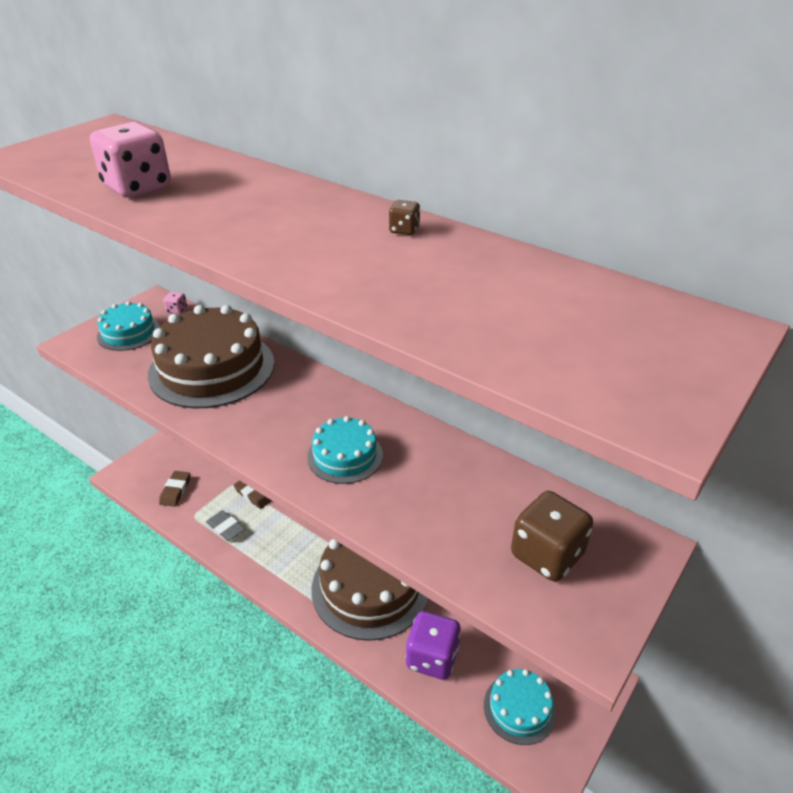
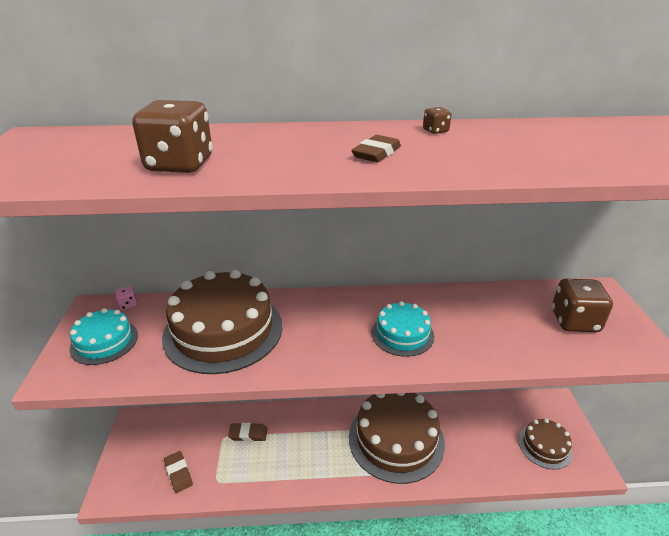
camera: 40 degrees left, 5 degrees down
pink dice [90,122,171,197] -> brown dice [132,100,213,173]
grey eraser [206,510,245,541] -> none
purple dice [405,611,461,680] -> none
turquoise cake [484,669,556,745] -> brown cake [518,419,573,470]
none -> brown eraser [352,135,401,162]

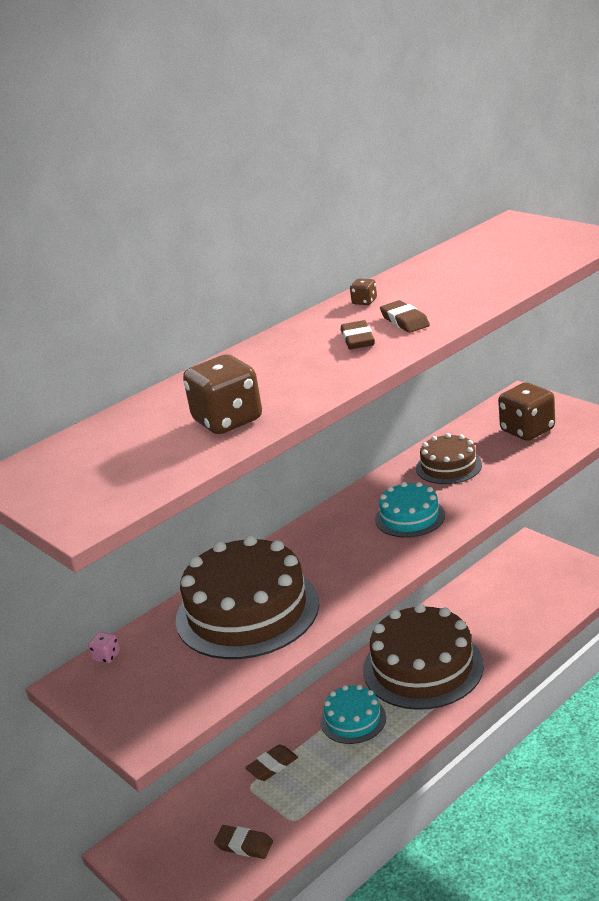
camera: 35 degrees left, 5 degrees down
turquoise cake [69,308,138,365] -> turquoise cake moved to [320,685,386,744]
brown cake [518,419,573,470] -> brown cake moved to [416,433,482,484]
none -> brown eraser [380,300,430,333]

